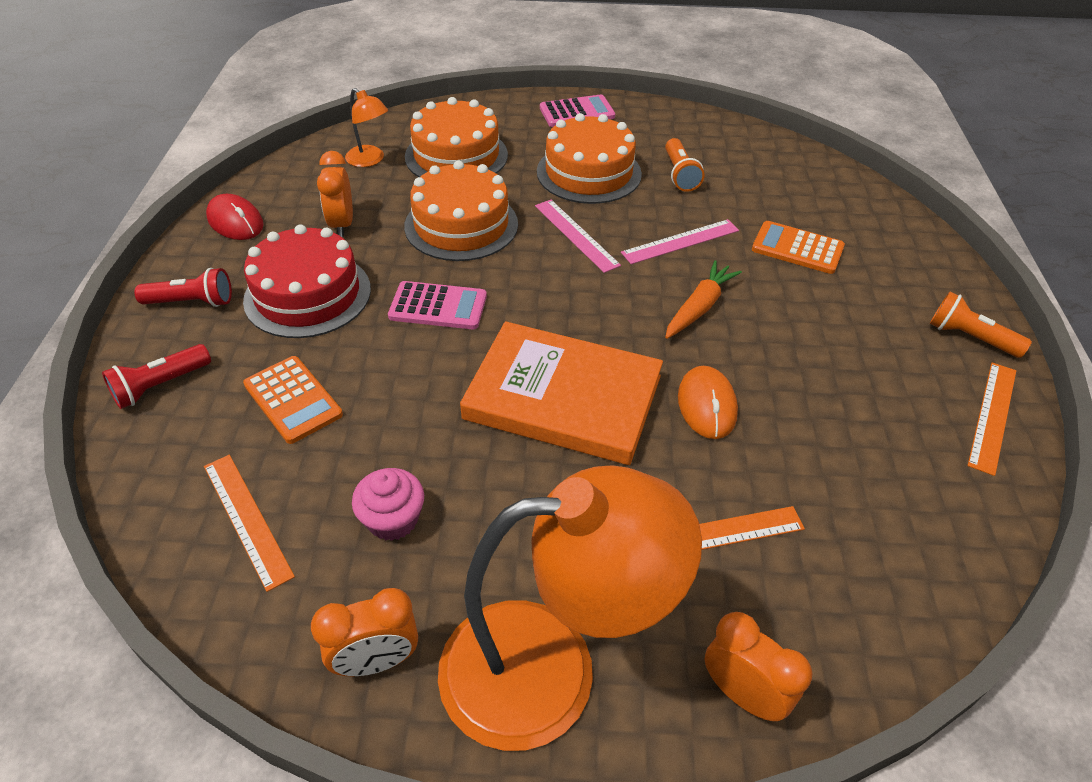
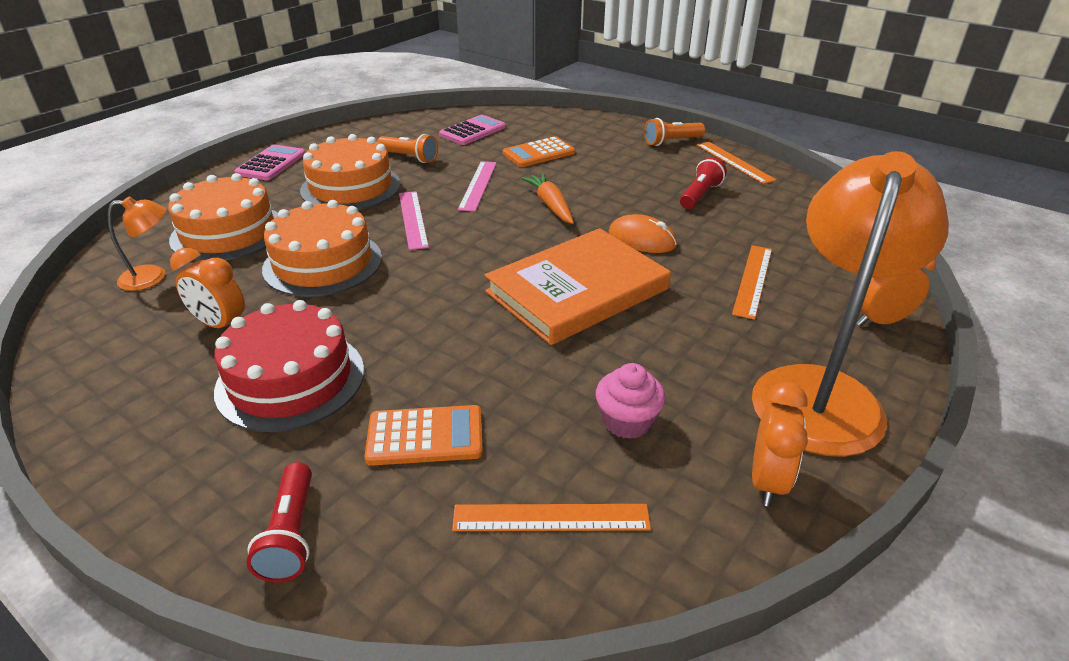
camera: 55 degrees left, 10 degrees down
red flashlight [135,268,232,307] -> red flashlight moved to [680,157,727,209]
red mouse [206,194,264,240] -> none
pink calculator [388,281,487,329] -> pink calculator moved to [439,115,506,145]
pink ruler [535,200,621,273] -> pink ruler turned 75 degrees clockwise [399,191,429,250]

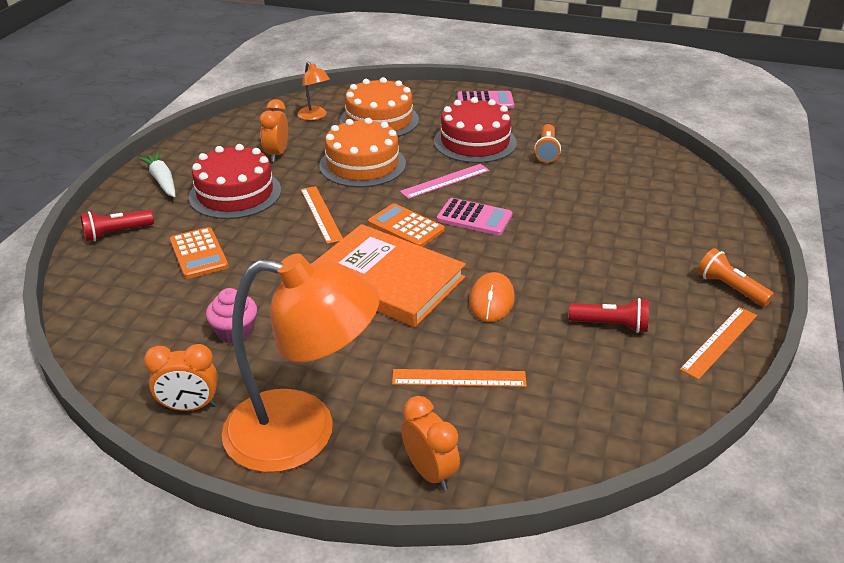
camera: 70 degrees right, 0 degrees up
orange cake [300,134,401,210] -> red cake [434,97,517,163]
pink calculator [439,115,506,145] -> pink calculator moved to [437,198,512,235]
orange ruler [452,504,651,531] -> orange ruler moved to [301,186,343,244]
pink ruler [458,161,497,212] -> none
orange calculator [503,136,575,167] -> orange calculator moved to [368,203,445,247]
orange carrot [521,173,574,224] -> none
none -> white carrot [137,152,175,197]

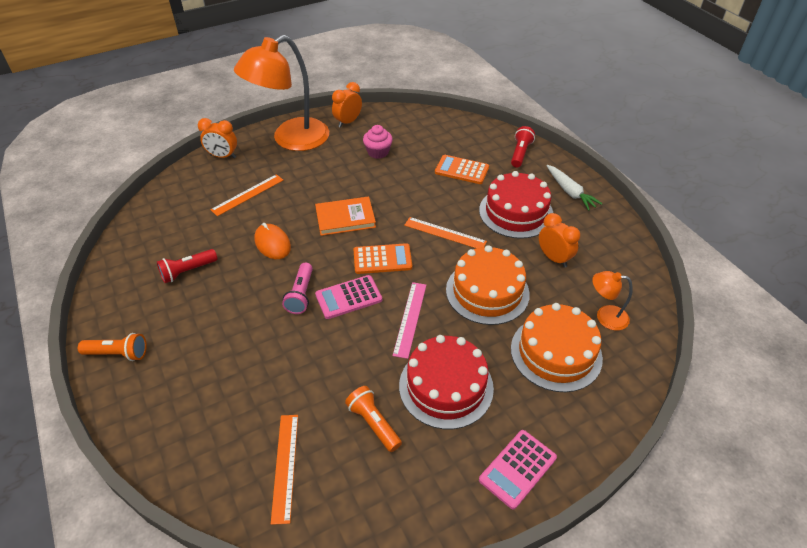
camera: 135 degrees right, 10 degrees up
white carrot [137,152,175,197] -> white carrot turned 45 degrees clockwise [547,165,603,211]
orange book [313,224,466,327] -> orange book [315,196,376,236], size x0.60
orange ruler [680,307,757,380] -> orange ruler moved to [271,415,298,525]
none -> pink flashlight [282,263,313,314]

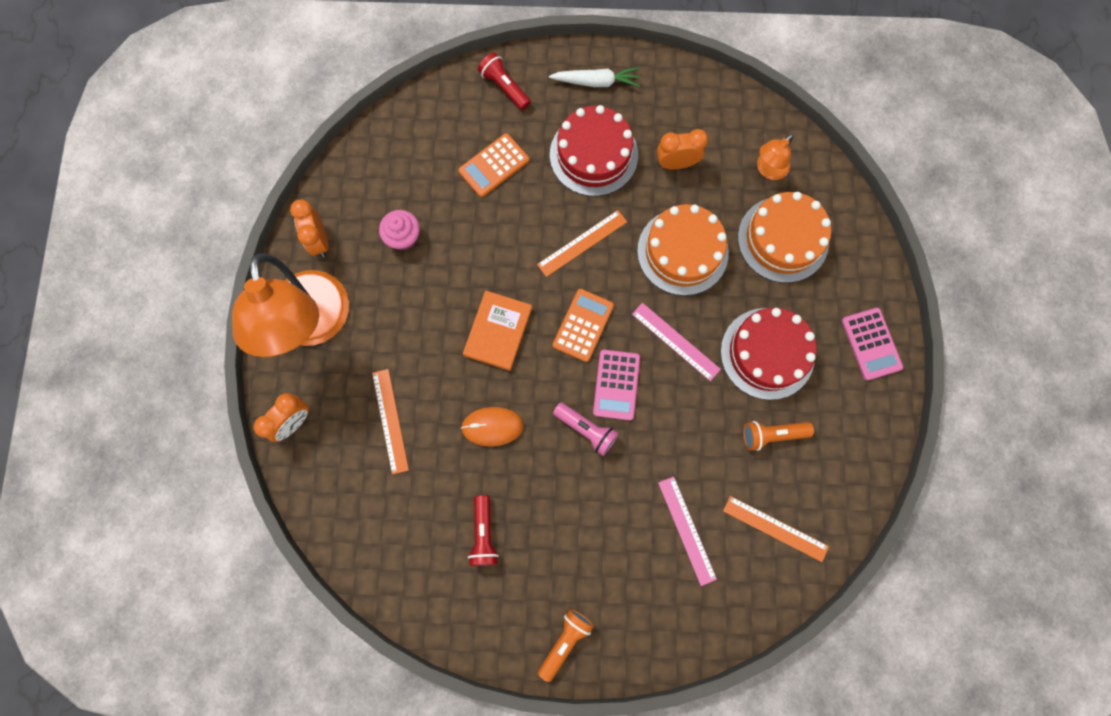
camera: 60 degrees left, 30 degrees up
none -> pink ruler [658,476,717,586]

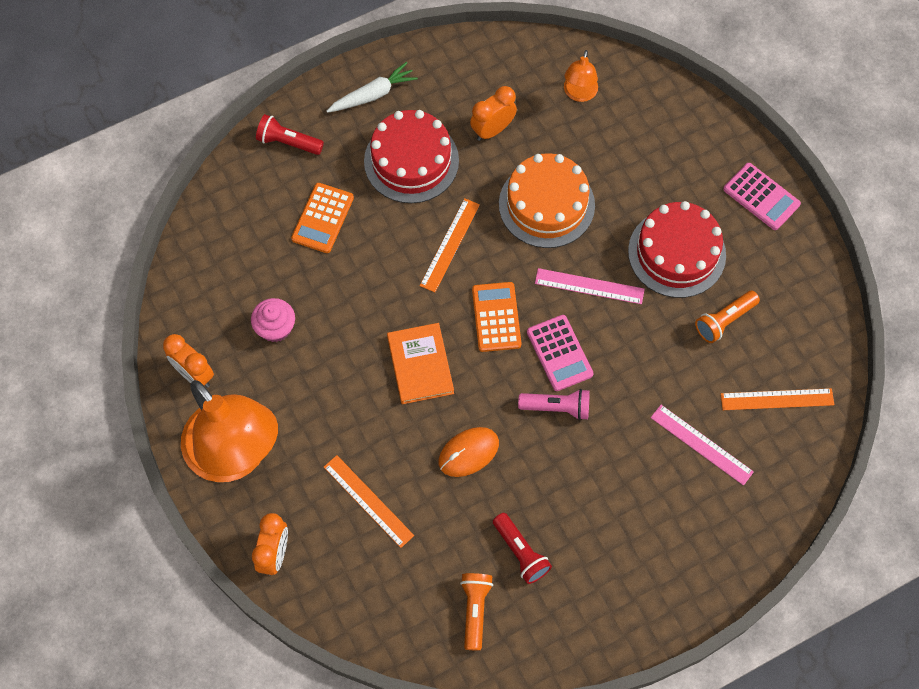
camera: 30 degrees left, 10 degrees down
orange flashlight [538,609,594,682] -> orange flashlight moved to [460,573,493,651]
orange cake [738,192,831,283] -> none

